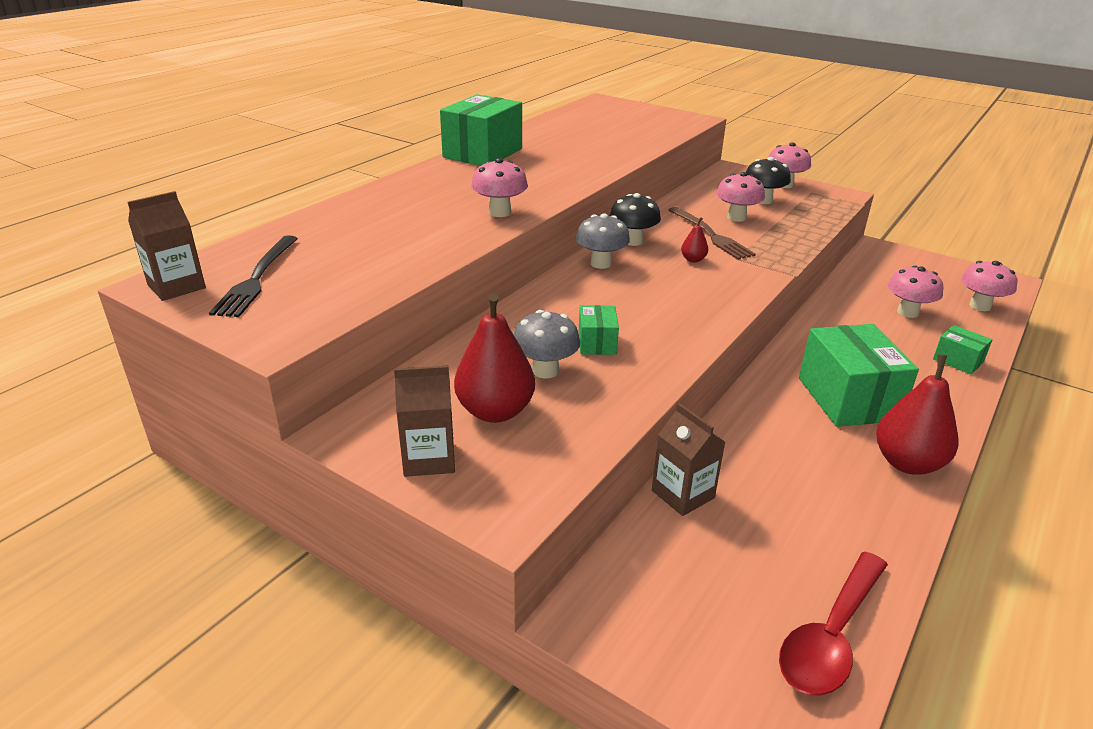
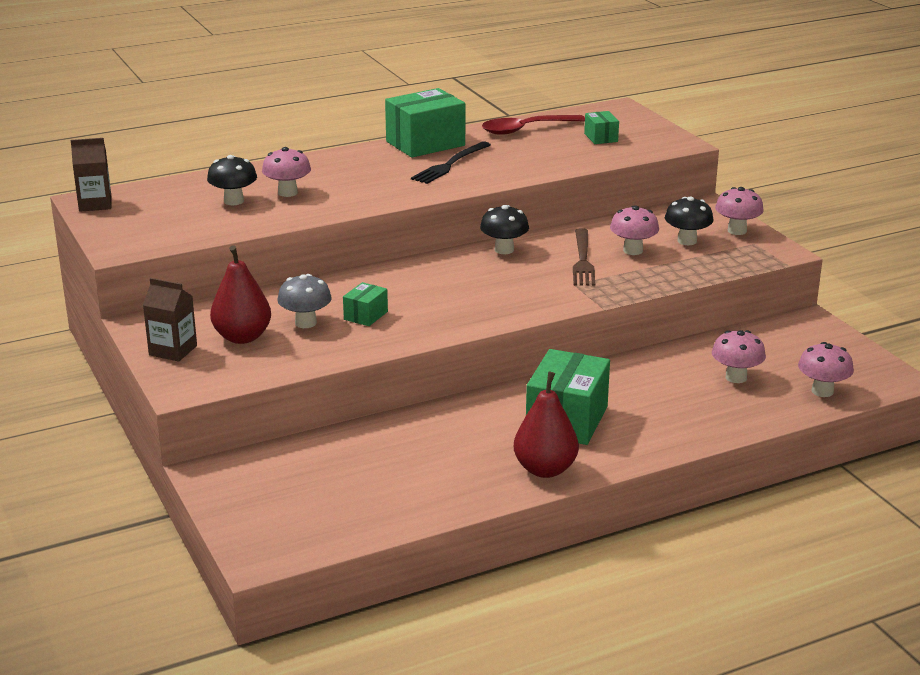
camera: 30 degrees right, 5 degrees down
black fork [209,235,298,317] -> black fork moved to [411,141,491,184]
pink mushroom [471,158,528,217] -> pink mushroom moved to [262,147,311,197]
grey mushroom [576,213,630,269] -> none
brown carton [652,403,725,516] -> none
red pear [681,217,708,263] -> none
red spoon [779,552,888,696] -> red spoon moved to [482,115,585,135]
green box [933,325,992,374] -> green box moved to [584,111,619,144]
none -> black mushroom [207,155,257,205]

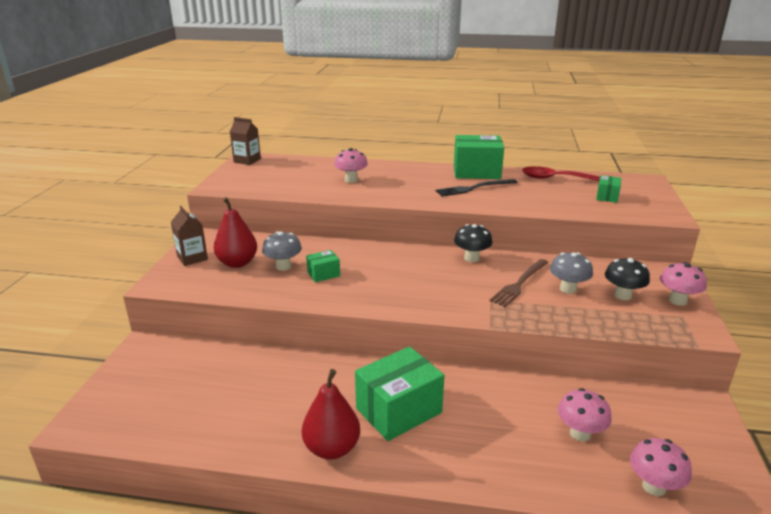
camera: 35 degrees right, 0 degrees up
black mushroom [207,155,257,205] -> none
pink mushroom [610,206,659,255] -> grey mushroom [550,252,593,294]

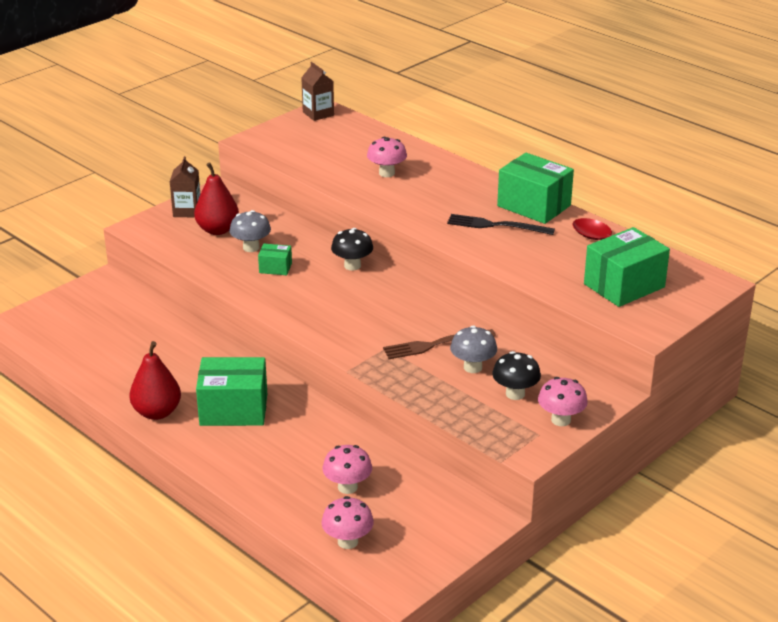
camera: 35 degrees right, 5 degrees up
black mushroom [454,224,493,262] -> black mushroom moved to [331,228,373,271]
green box [596,175,621,203] -> green box [584,227,670,307], size x2.03

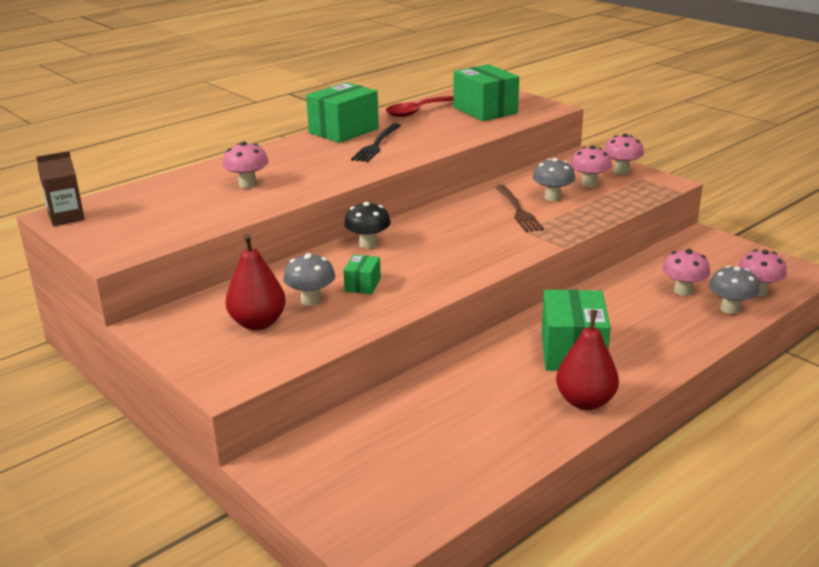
camera: 85 degrees left, 5 degrees down
brown carton [170,156,200,217] -> none
black mushroom [492,351,541,400] -> pink mushroom [570,146,612,188]
none -> grey mushroom [709,266,759,314]

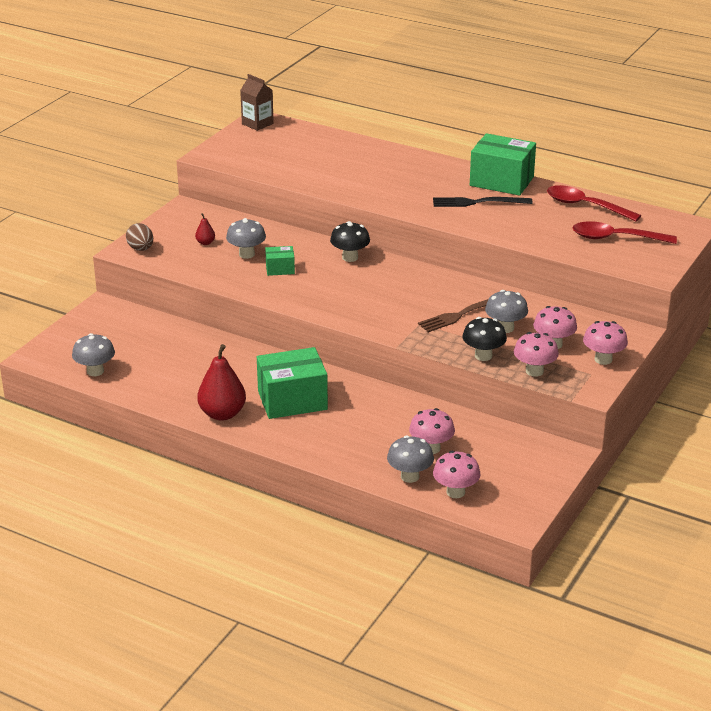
camera: 70 degrees right, 5 degrees up
pink mushroom [223,142,268,188] -> pink mushroom moved to [514,332,559,377]
red pear [226,234,286,330] -> red pear [195,213,215,245], size x0.46
green box [454,64,519,121] -> red spoon [573,221,677,244]
none -> grey mushroom [72,333,115,376]
none -> brown egg [126,223,153,251]
none -> black mushroom [462,317,507,361]

